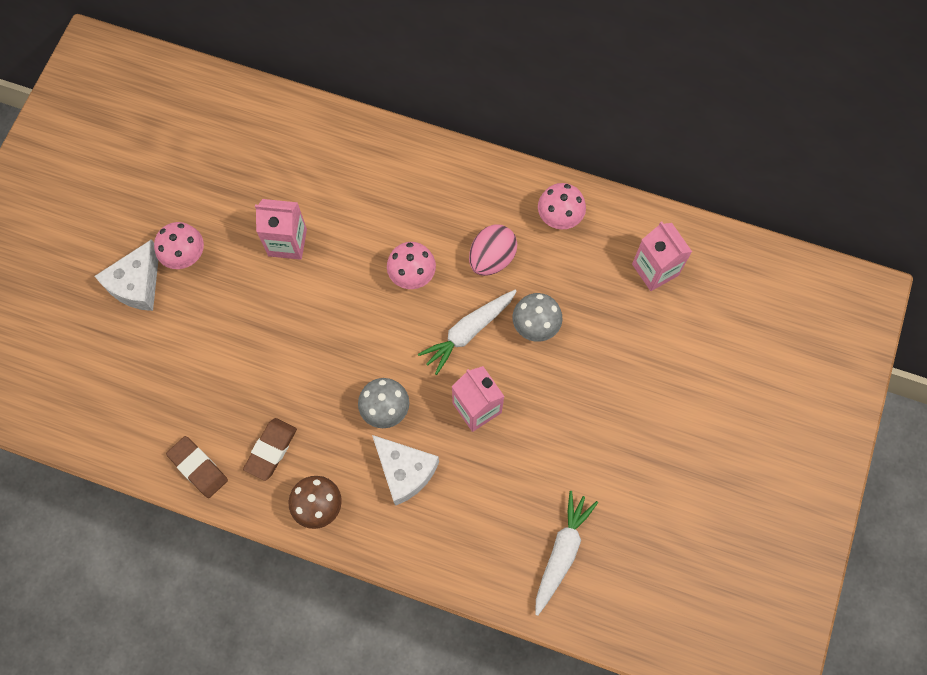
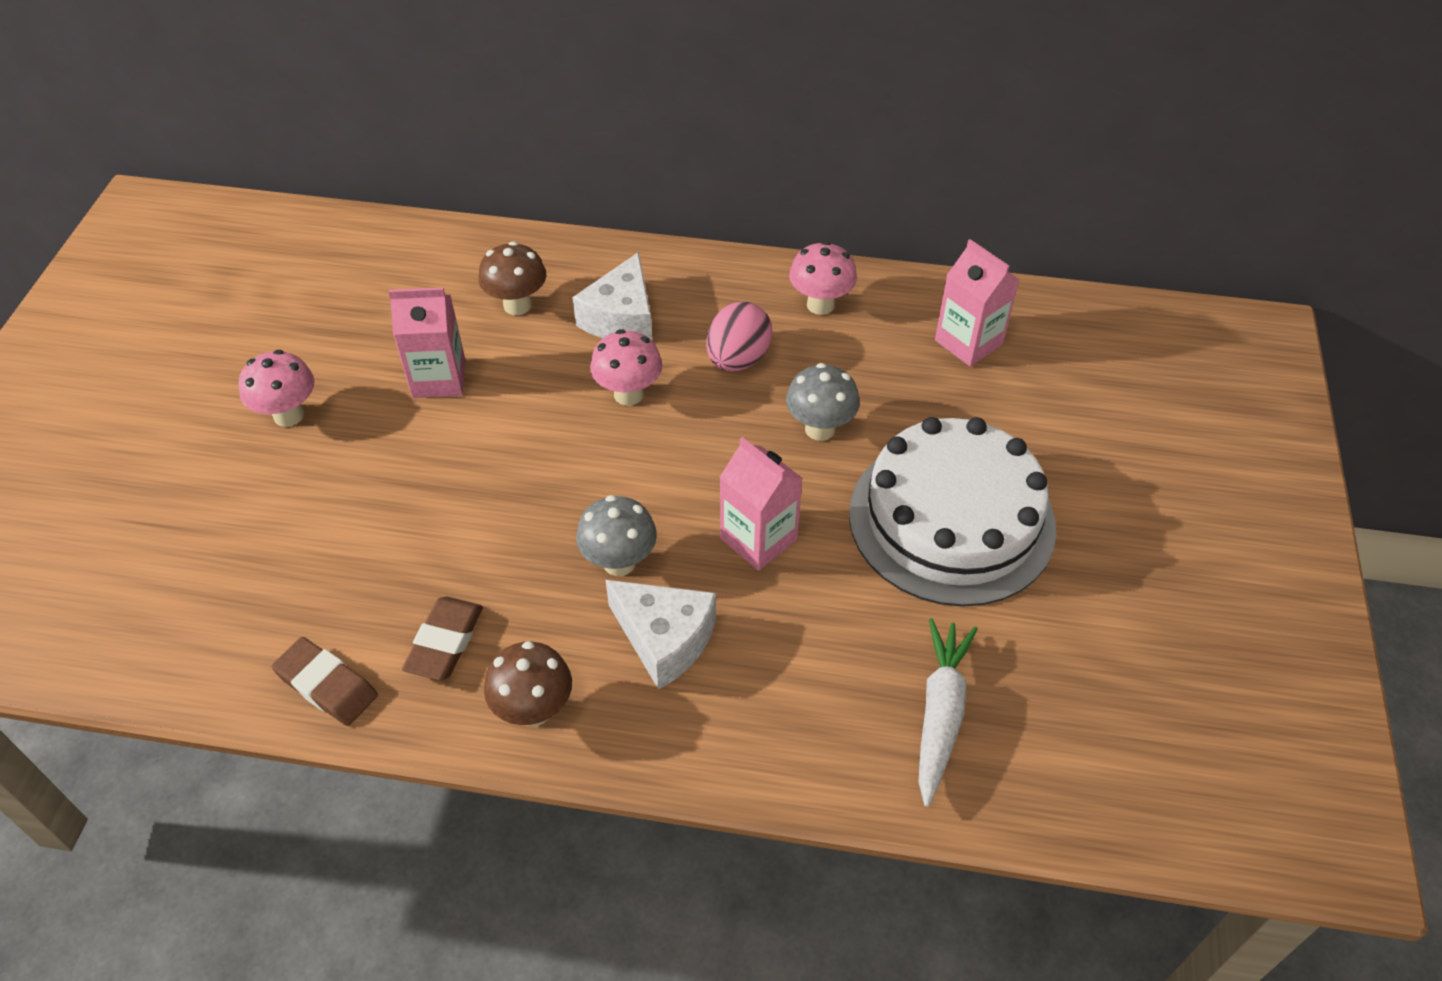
camera: 10 degrees left, 20 degrees down
white cheese [95,239,158,311] -> white cheese moved to [572,252,652,340]
white carrot [418,290,516,375] -> none
none -> brown mushroom [479,241,546,315]
none -> white cake [849,417,1056,607]

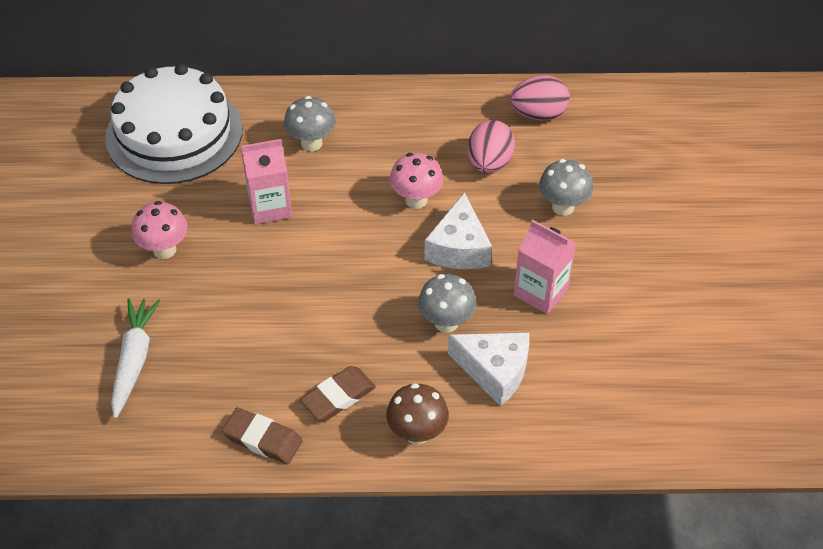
camera: 10 degrees left, 0 degrees up
brown eraser [402,597,483,681] -> brown eraser turned 45 degrees clockwise [300,366,376,421]
brown mushroom [479,241,546,315] -> grey mushroom [284,96,336,151]
white cheese [572,252,652,340] -> white cheese moved to [424,192,492,269]
pink mushroom [789,241,857,315] -> pink egg [510,75,570,121]
white cake [849,417,1056,607] -> white cake moved to [105,64,243,184]
white carrot [918,618,977,807] -> white carrot moved to [111,298,161,419]
pink carton [935,239,1020,367] -> none

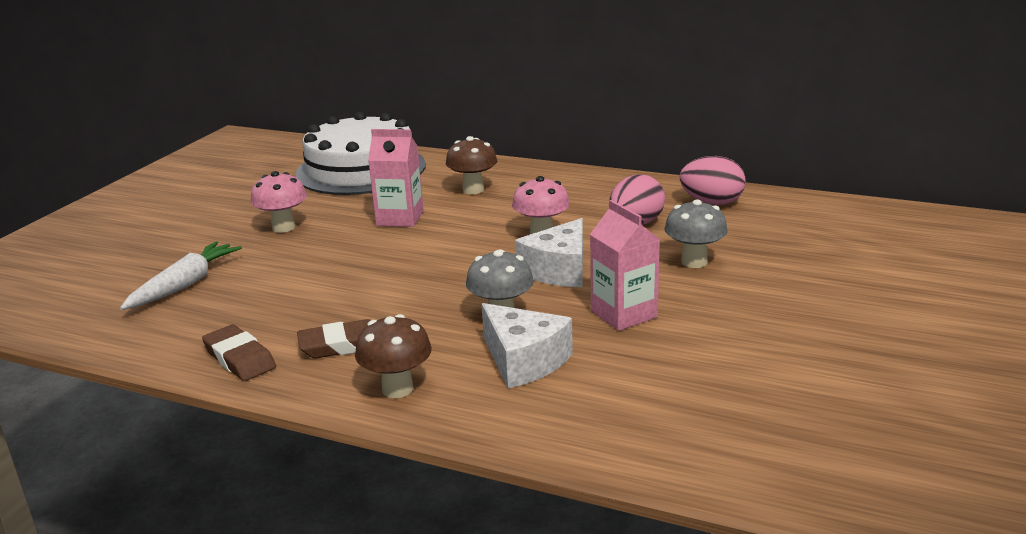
camera: 25 degrees right, 25 degrees down
grey mushroom [284,96,336,151] -> brown mushroom [446,136,497,194]

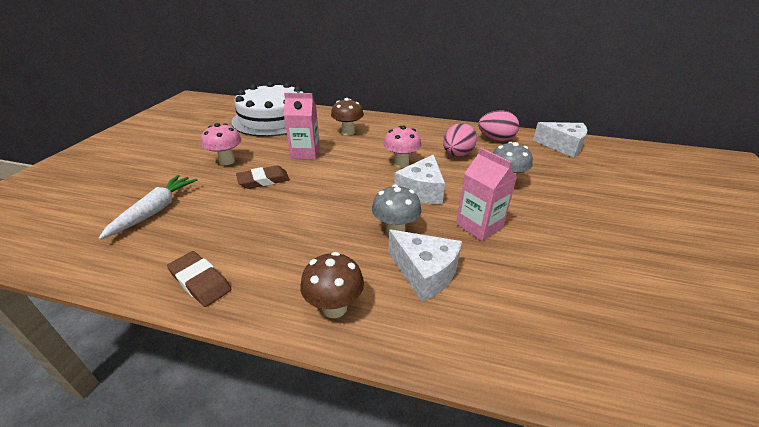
camera: 10 degrees left, 10 degrees up
brown eraser [297,319,371,359] -> brown eraser moved to [236,165,290,189]
none -> white cheese [533,122,587,158]

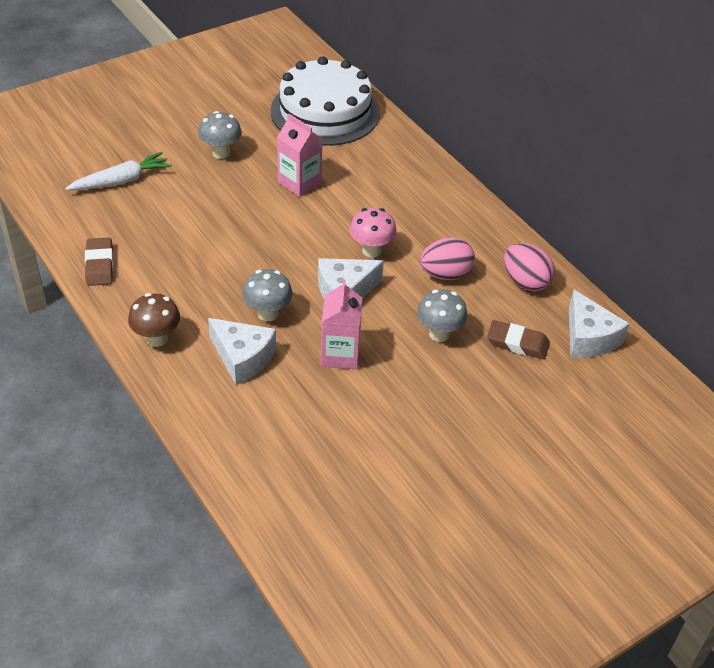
camera: 40 degrees right, 10 degrees up
pink mushroom [201,123,242,165] -> grey mushroom [198,111,242,159]
brown eraser [236,165,290,189] -> brown eraser moved to [487,320,550,359]
brown mushroom [331,98,364,135] -> none
white cheese [389,230,462,302] -> white cheese turned 45 degrees counterclockwise [208,318,276,385]

